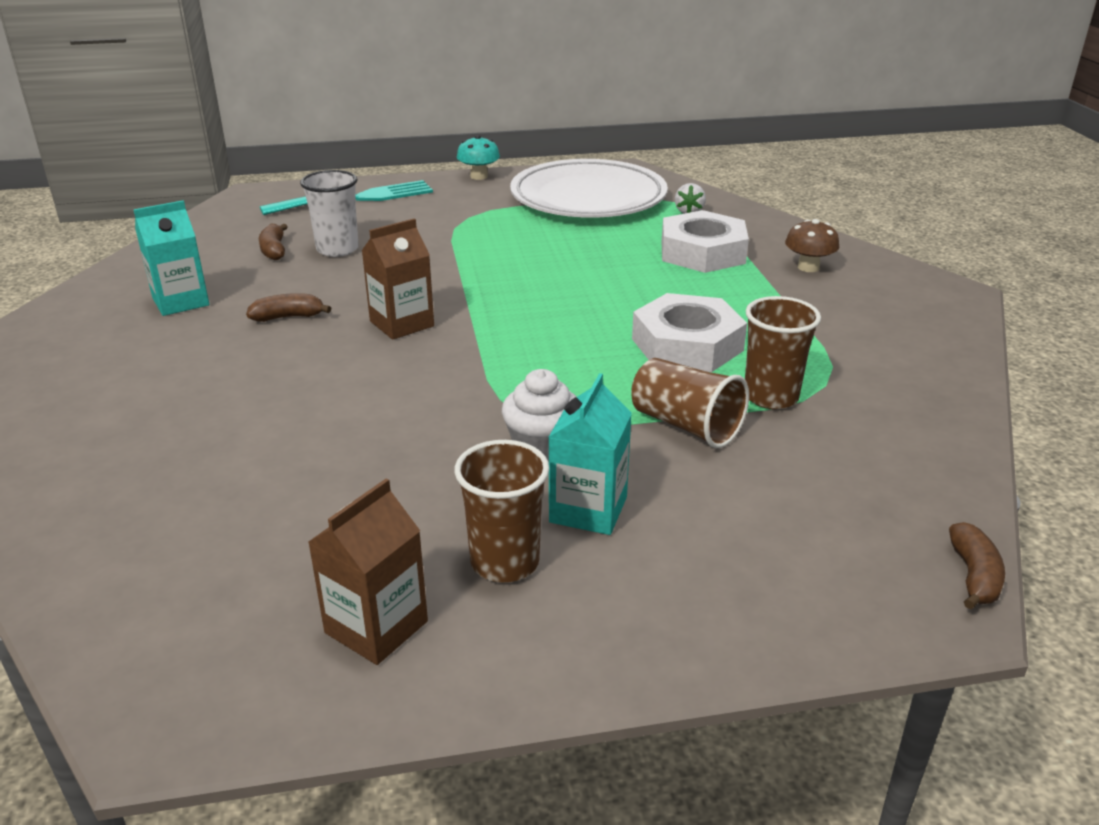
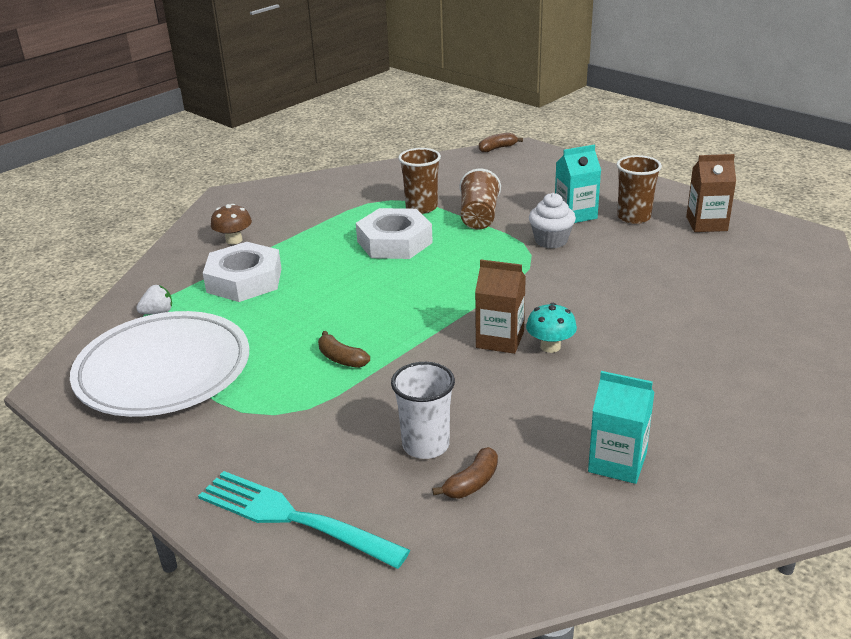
camera: 125 degrees left, 0 degrees up
brown banana [246,293,331,322] -> brown banana moved to [318,331,370,368]
turquoise mushroom [457,135,500,180] -> turquoise mushroom moved to [526,303,577,353]

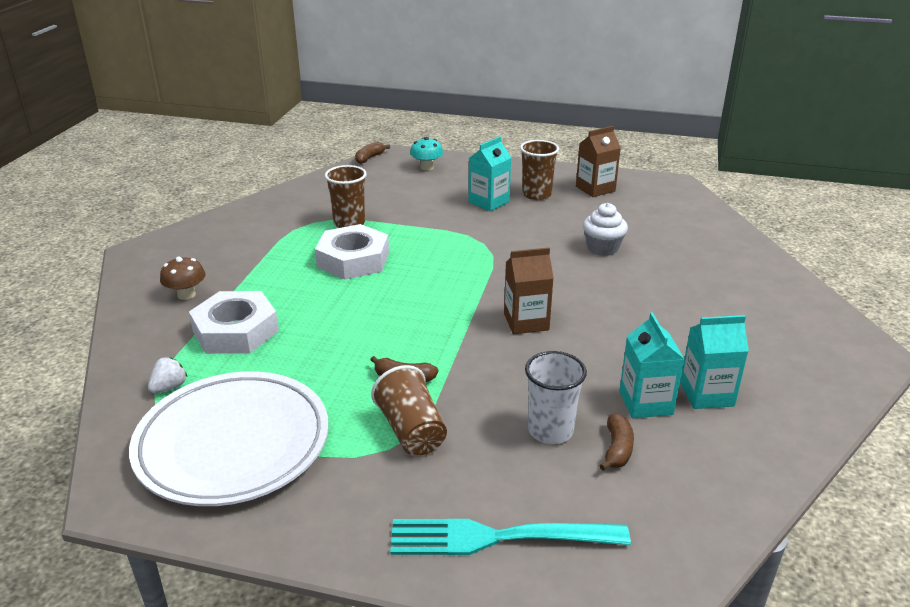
camera: 30 degrees left, 0 degrees up
brown cup [459,169,501,230] -> brown cup moved to [371,365,447,456]
turquoise mushroom [526,303,577,353] -> turquoise mushroom moved to [410,137,443,171]
white cupcake [529,193,576,248] -> white cupcake moved to [583,203,628,256]
none -> turquoise carton [619,312,684,418]

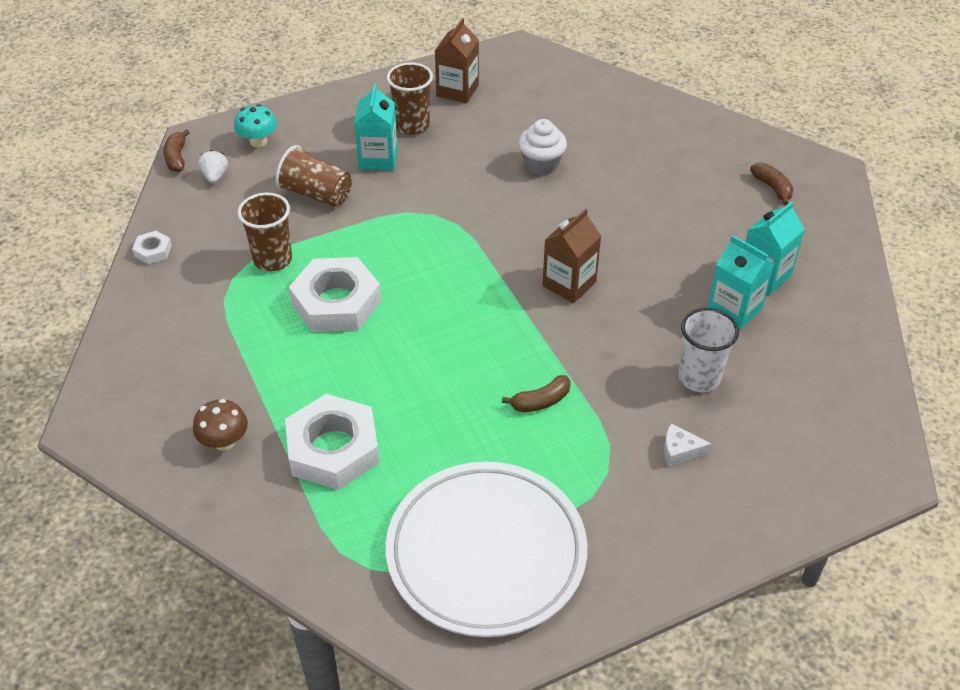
camera: 40 degrees left, 15 degrees up
white strawberry [148,357,187,393] -> white strawberry moved to [198,150,228,183]
brown cup [371,365,447,456] -> brown cup moved to [276,145,352,207]
turquoise fork [390,519,631,555] -> none
brown banana [599,413,634,471] -> brown banana moved to [750,163,794,205]
none -> white nut [132,231,172,264]
none -> white cheese [664,423,712,467]

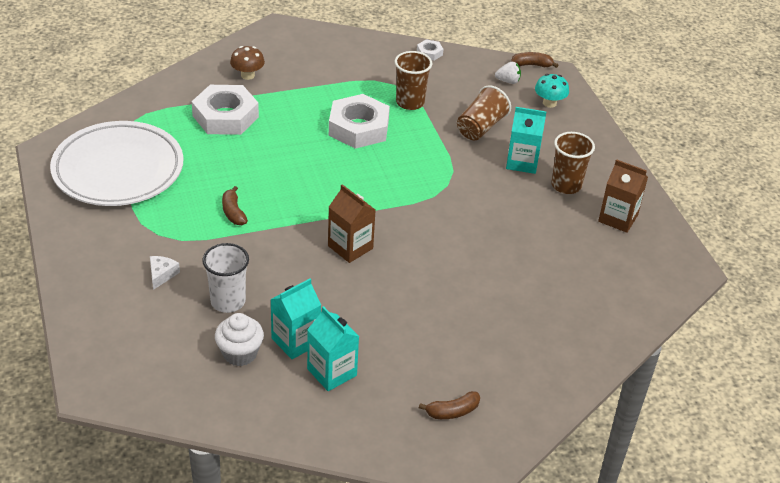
camera: 95 degrees right, 5 degrees down
white cupcake [518,119,567,175] -> white cupcake moved to [215,313,264,366]

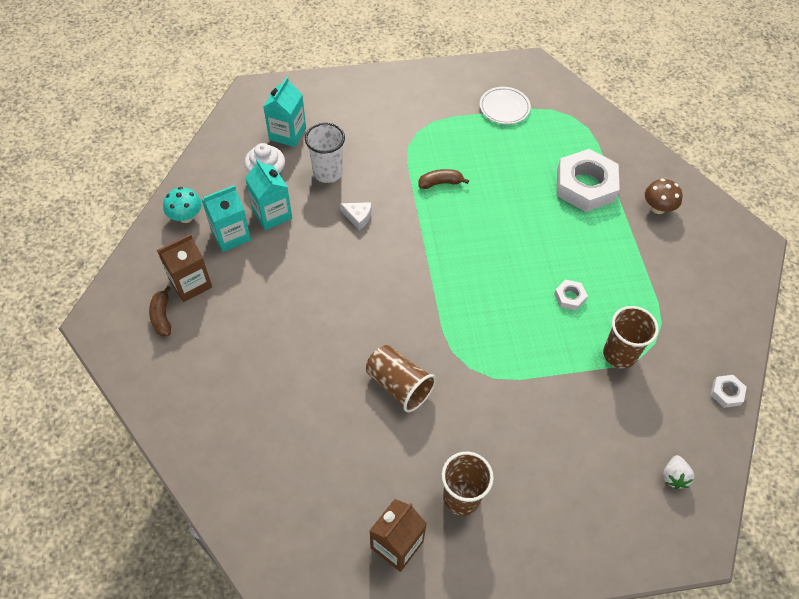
camera: 100 degrees right, 15 degrees up
white plate [50,121,183,206] -> white plate [480,87,531,124], size x0.44
white cheese [150,256,180,290] -> white cheese moved to [340,202,371,230]
brown carton [328,184,375,263] -> brown carton moved to [157,234,212,302]
white nut [329,94,390,149] -> white nut [554,280,588,310], size x0.44
brown cup [457,85,511,140] -> brown cup moved to [366,345,436,413]
turquoise carton [506,107,547,174] -> turquoise carton moved to [263,77,306,147]
brown banana [511,52,558,68] -> none
turquoise mushroom [535,74,569,108] -> turquoise mushroom moved to [163,187,202,223]

